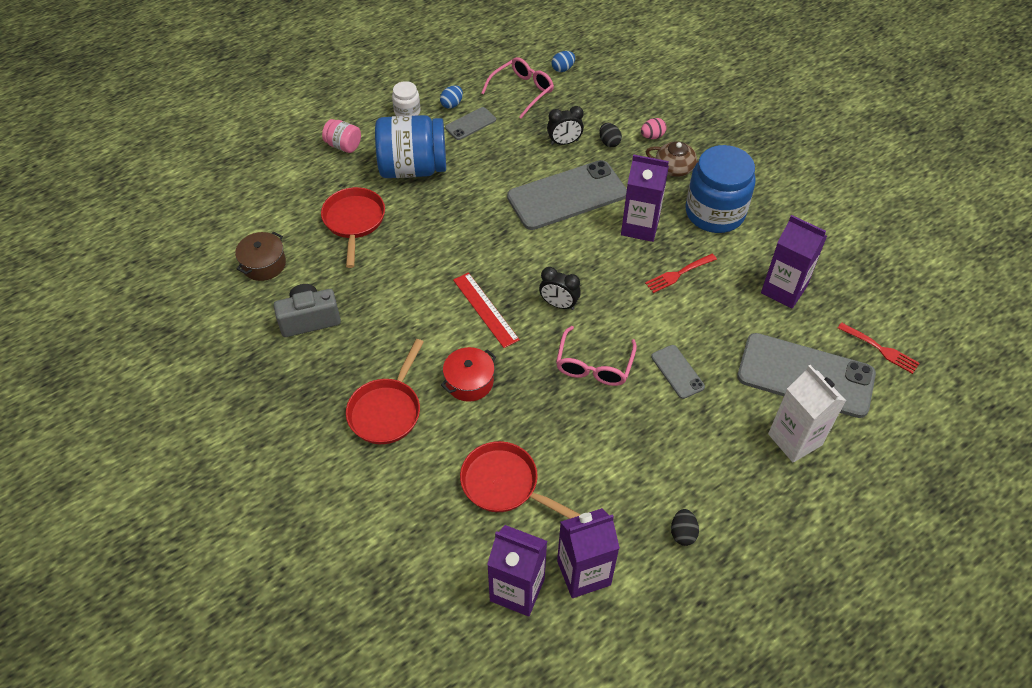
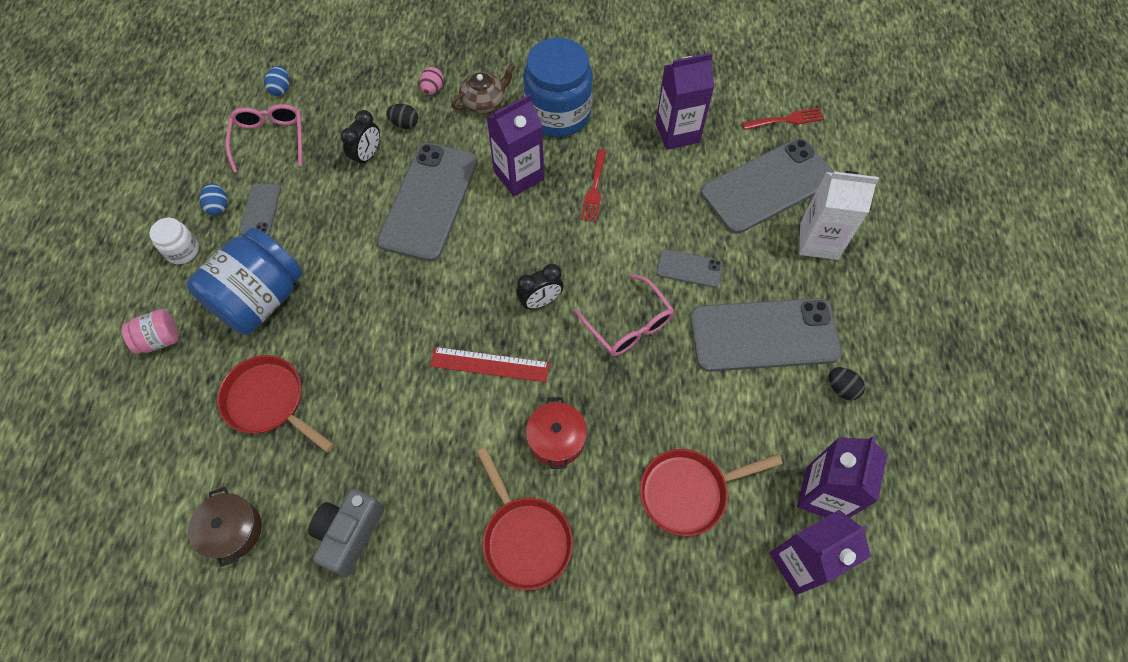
camera: 50 degrees left, 10 degrees up
none -> grey phone [690,298,842,372]

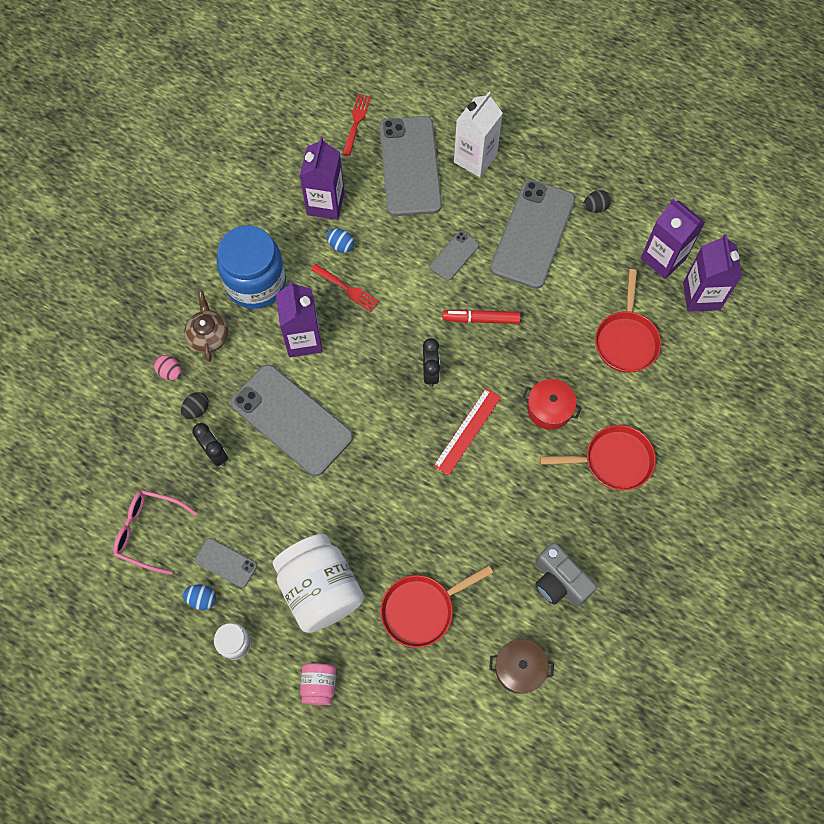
camera: 65 degrees left, 5 degrees up
blue jar [186,228,303,335] -> white jar [273,534,364,633]
blue egg [264,66,289,96] -> blue egg moved to [327,229,354,253]
pink glasses [574,274,674,356] -> red marker [443,309,521,324]

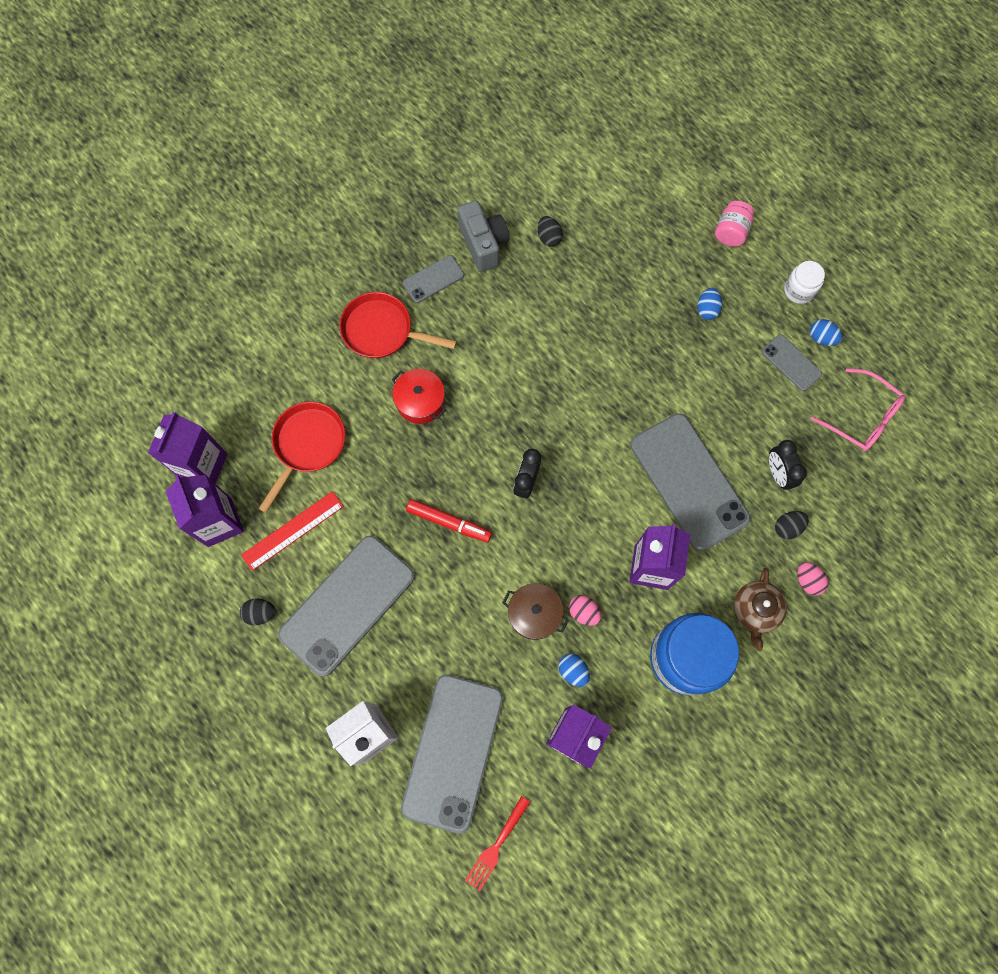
camera: 160 degrees left, 5 degrees up
white jar [273,534,364,633] -> blue egg [697,288,722,320]
red fork [311,264,379,312] -> pink egg [569,595,601,626]
red pan [380,565,493,648] -> none
grey phone [430,231,479,281] -> grey phone moved to [403,255,464,303]
red ruler [433,388,501,476] -> red ruler moved to [241,491,344,571]
brown pot [489,639,554,694] -> brown pot moved to [502,583,569,640]
none -> black egg [538,216,563,247]

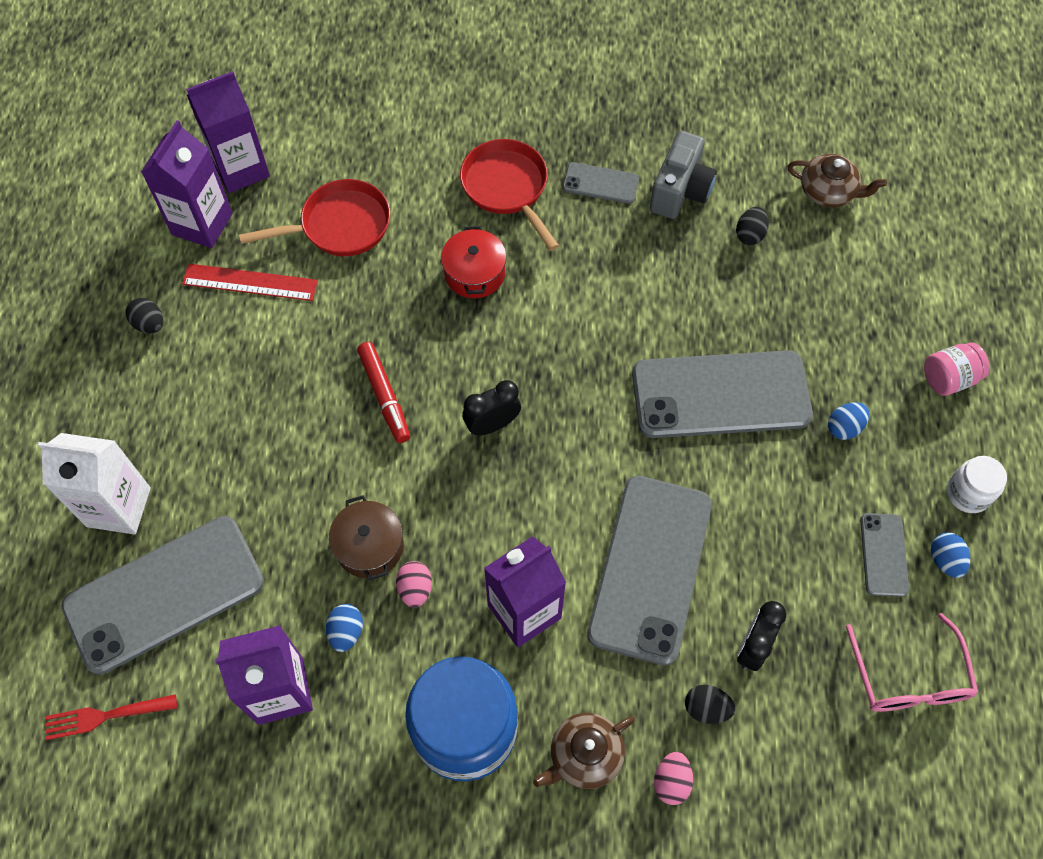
camera: 45 degrees right, 10 degrees down
grey phone [278,536,415,677] -> grey phone moved to [632,350,813,438]
none -> brown teapot [788,154,887,207]

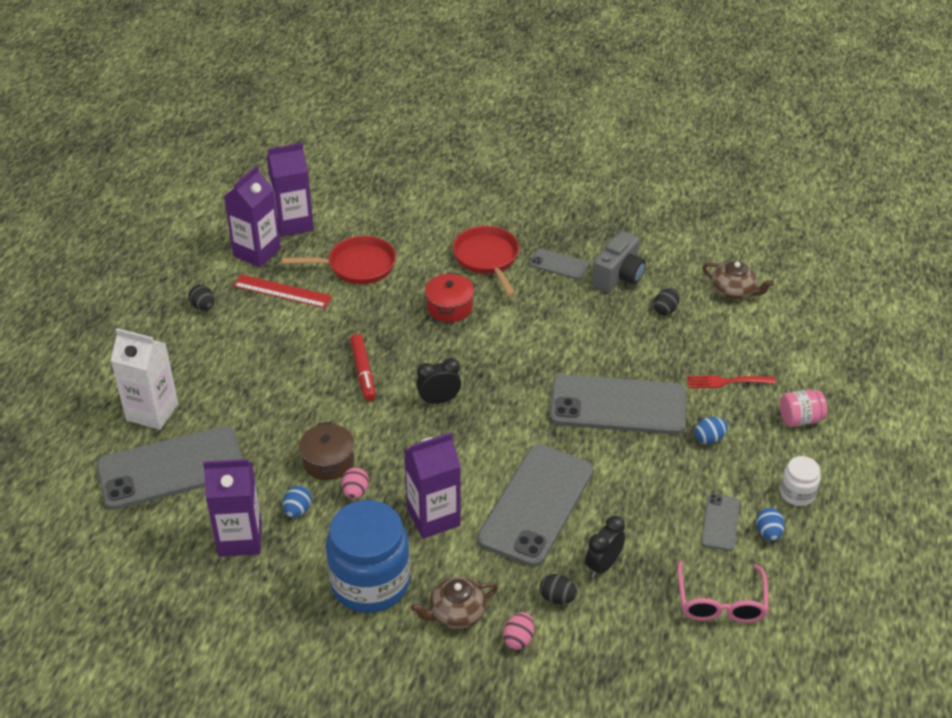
camera: 10 degrees right, 20 degrees down
red fork [45,694,177,740] -> red fork moved to [687,375,776,388]

